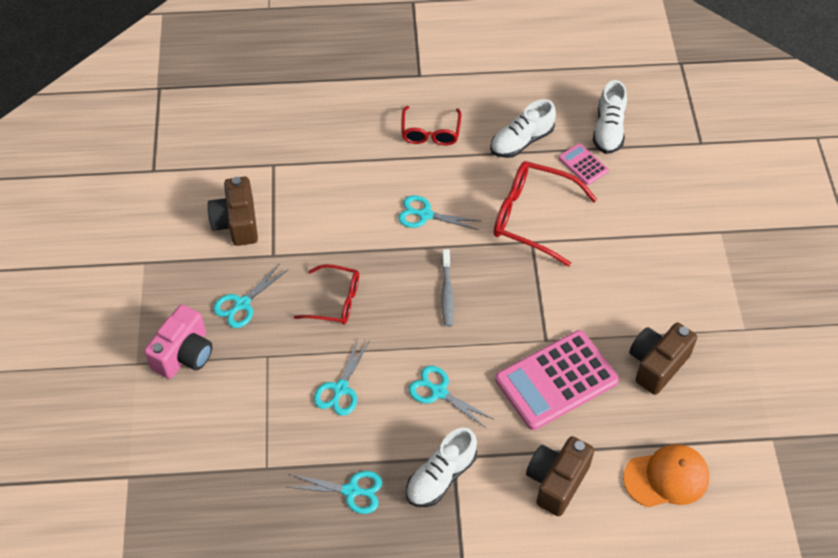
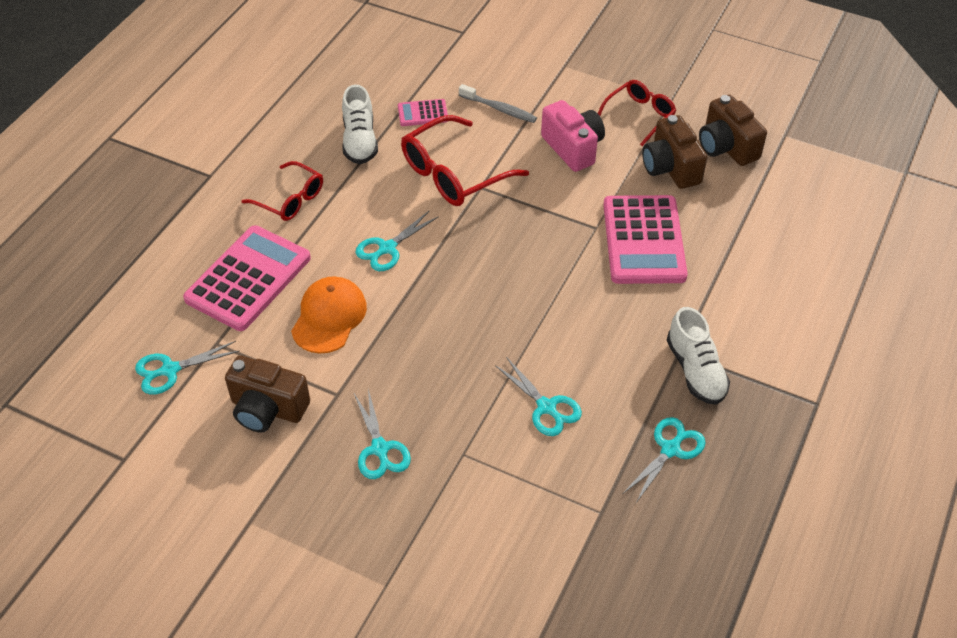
camera: 60 degrees left, 5 degrees down
pink camera [144,304,213,379] -> pink camera moved to [541,100,605,172]
red glasses [294,264,359,325] -> red glasses moved to [598,80,676,146]
turquoise scissors [408,366,493,429] -> turquoise scissors moved to [135,341,240,395]
grey toothbrush [441,249,454,327] -> grey toothbrush moved to [459,84,537,123]
brown camera [526,436,594,517] -> brown camera moved to [699,95,767,166]
white shoe [593,80,627,154] -> none
orange cap [623,444,710,507] -> orange cap moved to [291,276,367,354]
none -> pink calculator [183,225,311,331]

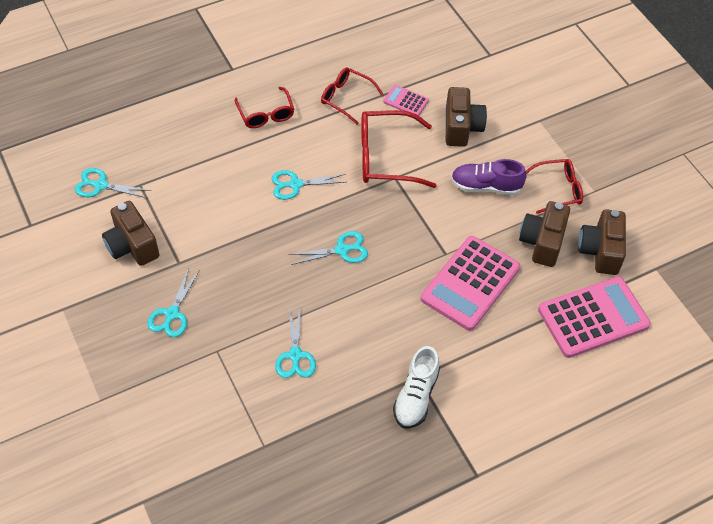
camera: 35 degrees right, 5 degrees up
pink calculator [183,225,311,331] -> pink calculator moved to [538,277,651,358]
orange cap [291,276,367,354] -> none
white shoe [342,85,378,164] -> red glasses [321,67,383,125]
grey toothbrush [459,84,537,123] -> brown camera [446,87,487,147]
pink camera [541,100,605,172] -> purple shoe [451,159,526,195]
turquoise scissors [623,417,706,503] -> turquoise scissors moved to [289,231,368,265]

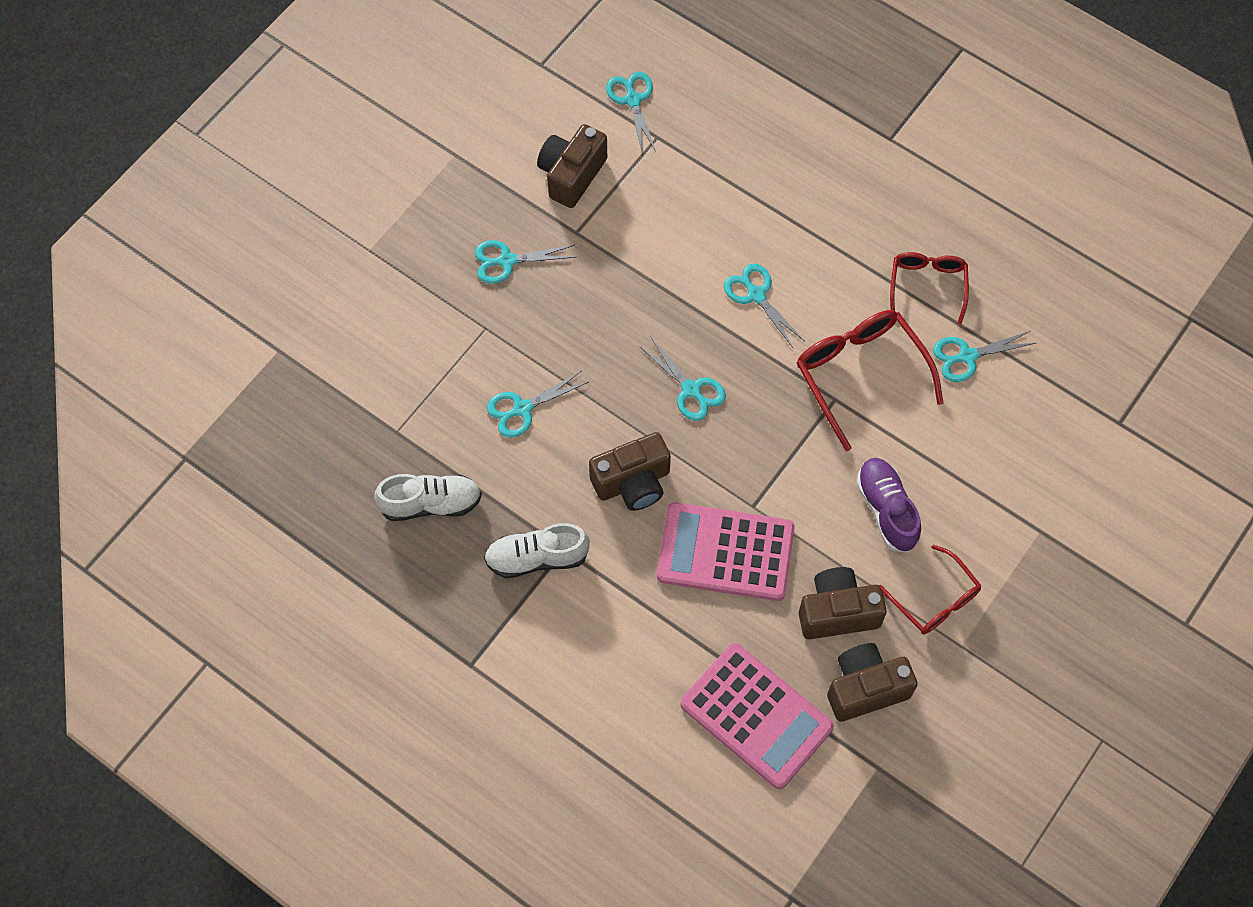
camera: 65 degrees right, 10 degrees up
red glasses [235,87,294,128] -> none
pink calculator [383,85,429,116] -> turquoise scissors [933,331,1036,382]
brown camera [446,87,487,147] -> brown camera moved to [589,432,671,511]
none -> white shoe [374,474,482,521]

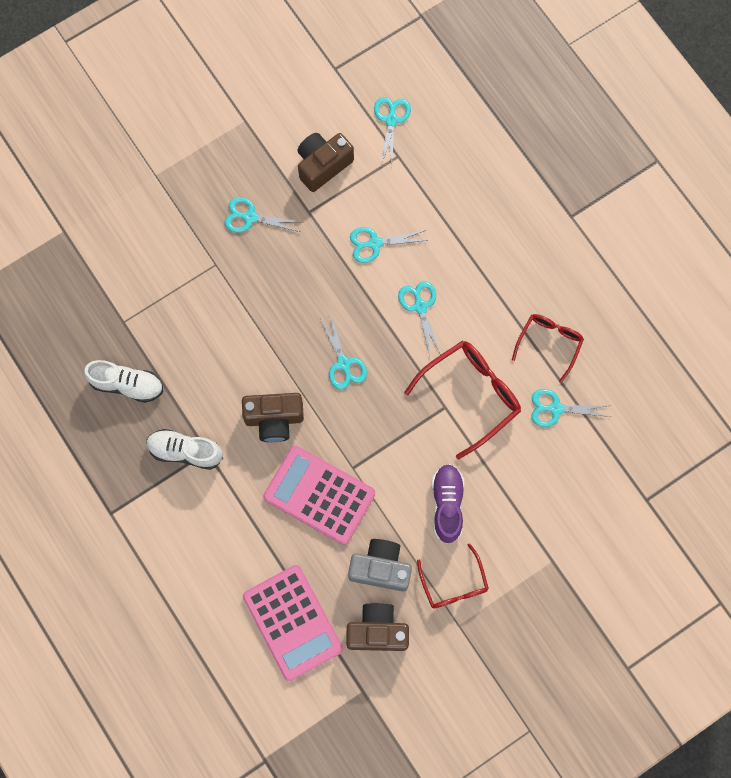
camera: 20 degrees right, 10 degrees up
turquoise scissors [487,371,589,438] -> turquoise scissors moved to [350,227,428,263]
red glasses [796,310,944,451] -> red glasses turned 60 degrees clockwise [404,341,521,459]
brown camera [799,567,887,639] -> grey camera [348,539,412,592]

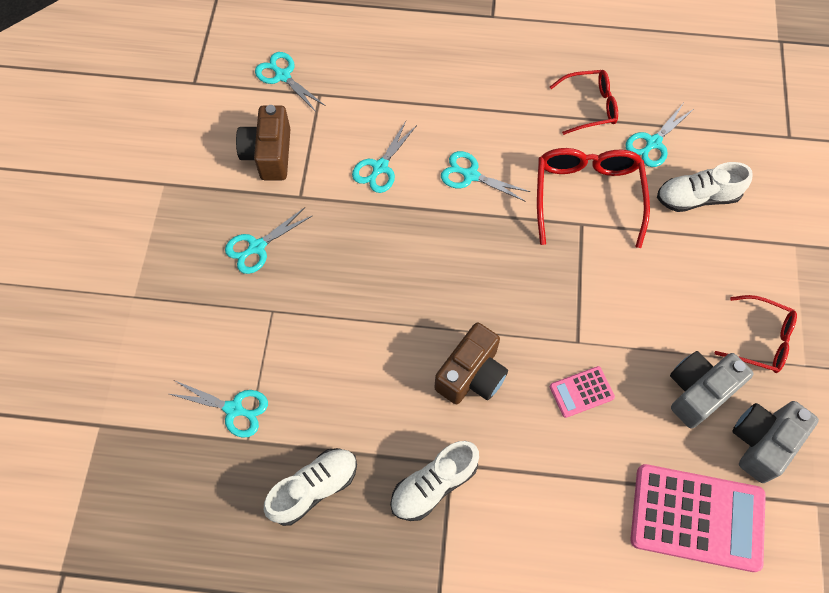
camera: 50 degrees left, 10 degrees down
pink calculator [263,446,375,545] -> pink calculator [550,366,615,418], size x0.47
turquoise scissors [320,314,367,390] -> turquoise scissors moved to [170,380,268,438]
brown camera [346,603,409,651] -> grey camera [732,401,819,483]
purple shoe [432,464,464,544] -> none
red glasses [512,314,584,383] -> red glasses turned 105 degrees clockwise [550,70,618,135]
none -> white shoe [657,162,753,212]

